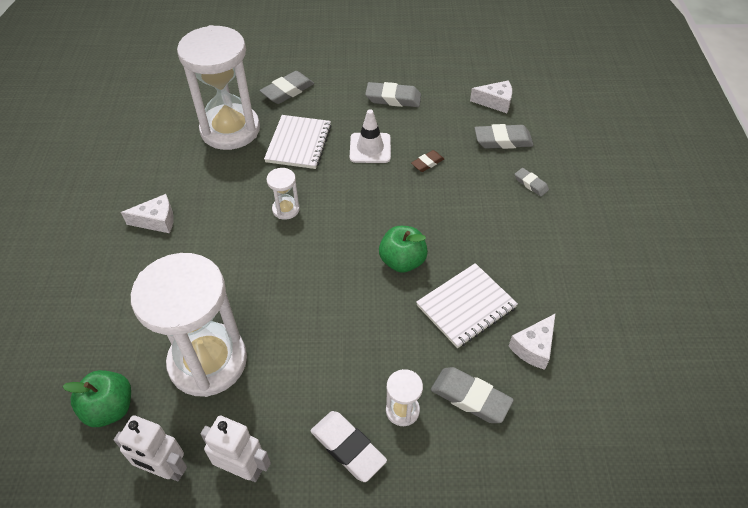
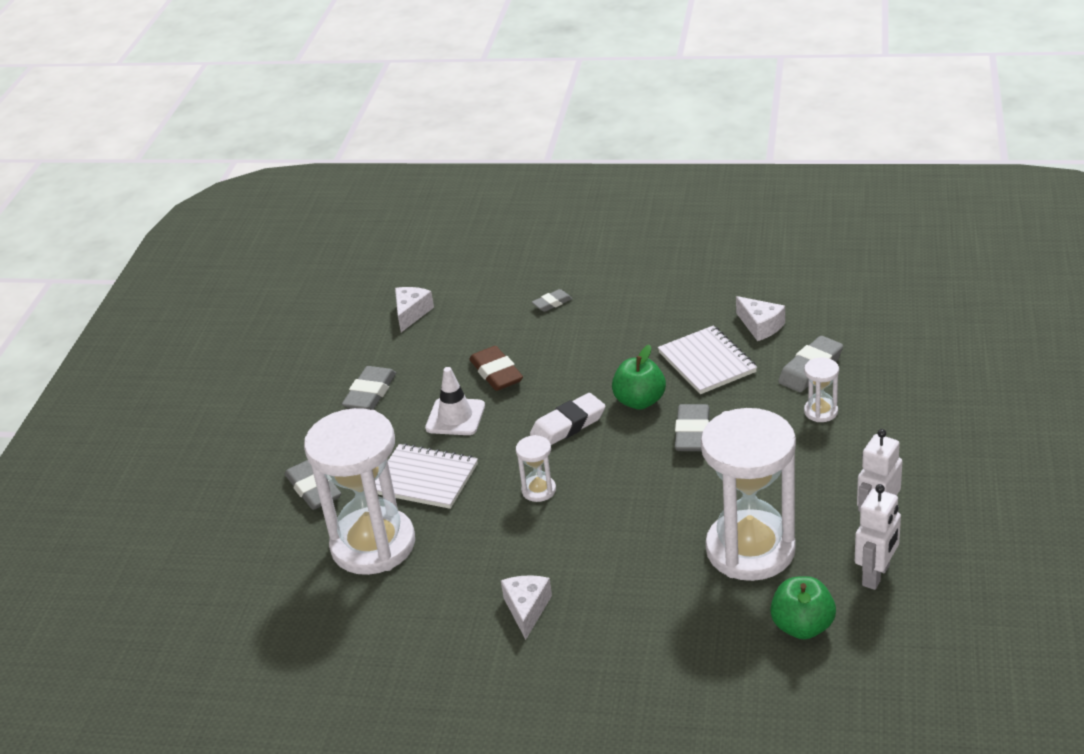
camera: 75 degrees left, 15 degrees down
white eraser [311,411,387,482] -> white eraser moved to [530,393,606,445]
brown eraser [411,150,444,172] -> brown eraser [469,346,523,391], size x1.73
grey eraser [475,124,534,149] -> grey eraser moved to [675,404,710,451]

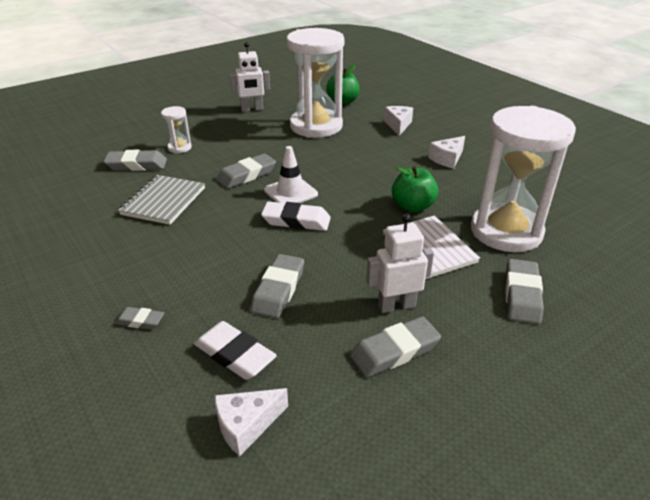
camera: 140 degrees left, 0 degrees up
white traffic cone [425,367,485,435] -> white traffic cone moved to [264,146,318,203]
brown eraser [469,346,523,391] -> grey eraser [251,254,304,318]
white hourglass [516,435,556,502] -> none
green apple [612,345,666,410] -> green apple moved to [392,166,438,212]
white notebook [658,326,757,394] -> grey notebook [118,175,205,225]
white cheese [736,296,785,341] -> white cheese moved to [384,106,413,136]
white robot [855,484,901,590] -> white robot moved to [366,214,434,313]
none -> white eraser [194,321,277,380]

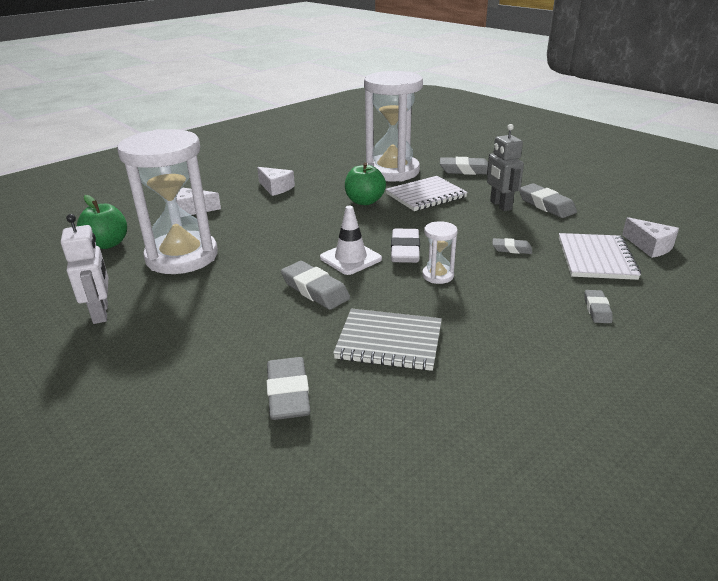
camera: 95 degrees left, 5 degrees down
white hourglass [161,106,192,153] -> white hourglass moved to [422,221,458,284]
white eraser [194,321,277,380] -> white notebook [559,233,641,280]
grey eraser [251,254,304,318] -> grey eraser [492,238,532,254], size x0.58
white robot [366,214,434,313] -> grey robot [487,124,524,211]

